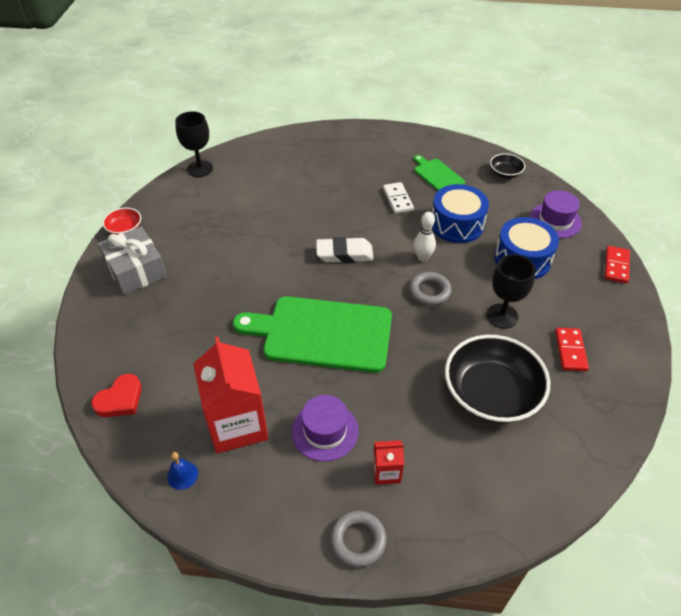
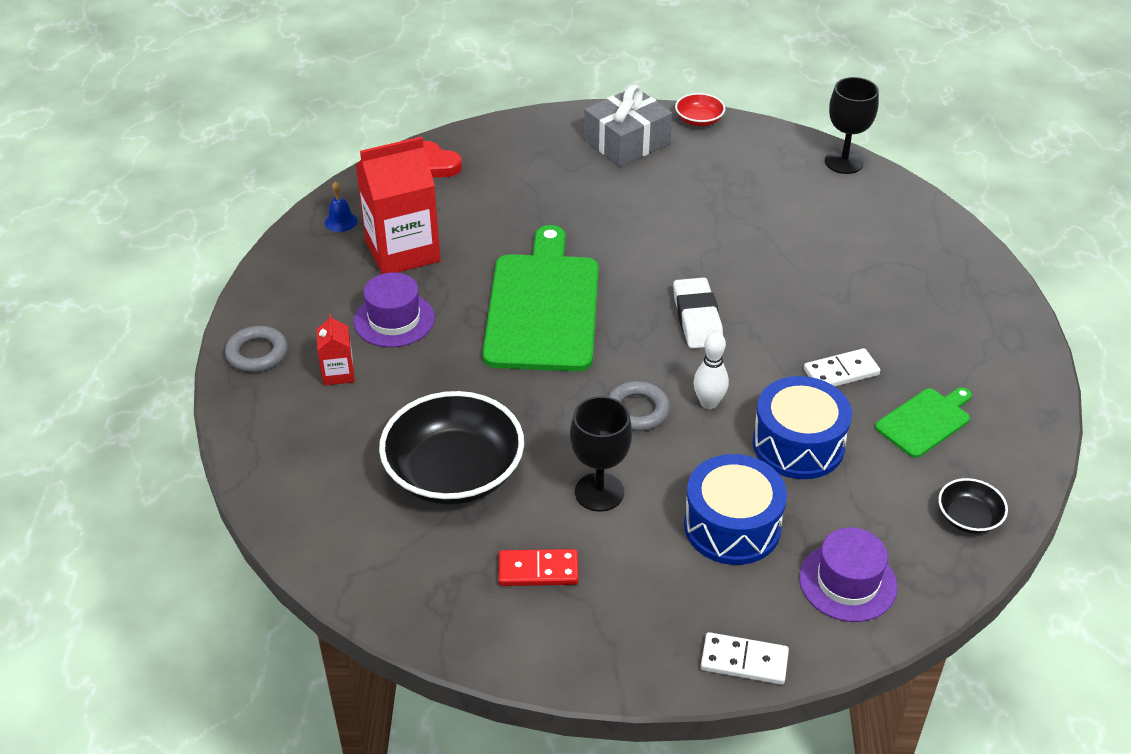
camera: 85 degrees right, 5 degrees down
red domino [605,246,630,283] -> white domino [701,632,789,685]

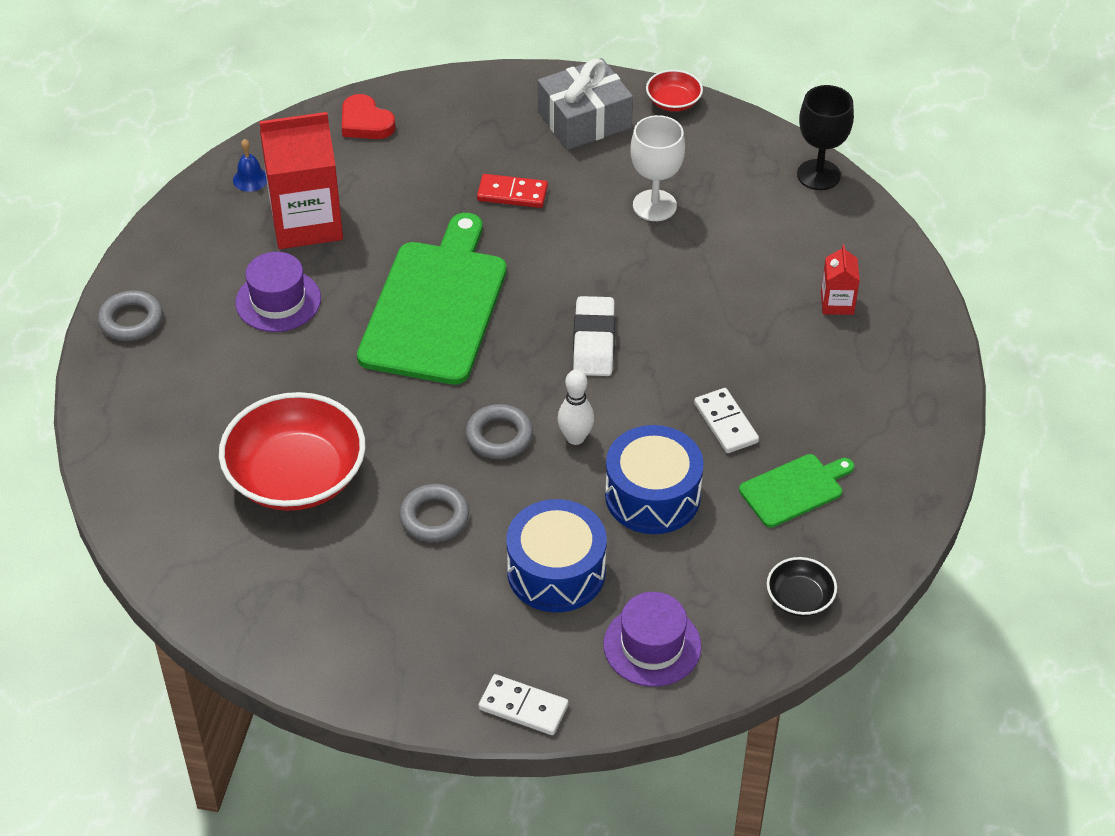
camera: 10 degrees right, 5 degrees up
red carton [316,314,355,386] -> red carton moved to [821,245,860,315]
black bowl [379,391,524,505] -> red bowl [219,392,365,511]
red domino [498,549,579,586] -> red domino moved to [477,174,548,208]
black goblet [570,396,632,512] -> grey ring [399,484,469,542]
white domino [804,348,880,386] -> white domino turned 75 degrees clockwise [694,388,759,453]
none -> white goblet [630,115,685,221]

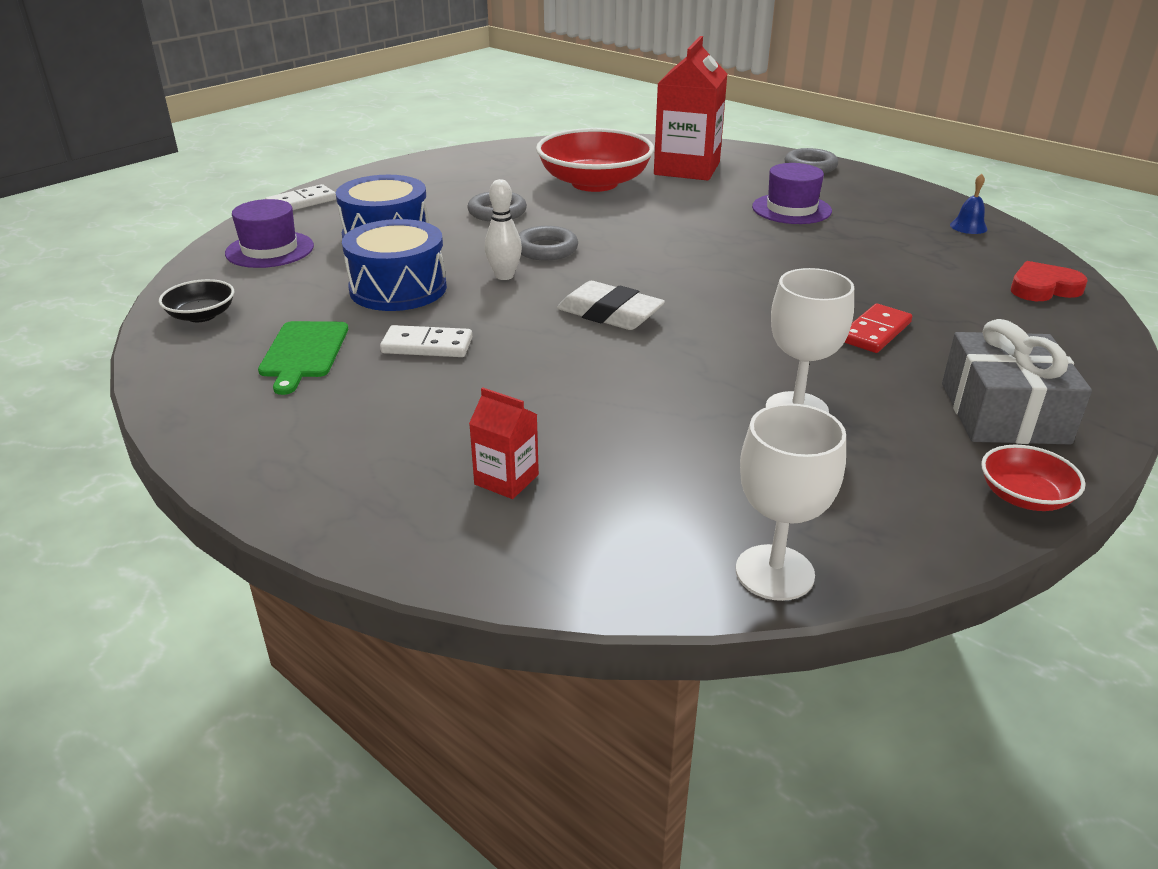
camera: 120 degrees right, 15 degrees down
red carton [259,112,343,249] -> red carton moved to [654,36,727,181]
green cutting board [357,213,507,385] -> none
black goblet [797,85,854,190] -> white goblet [736,403,846,601]

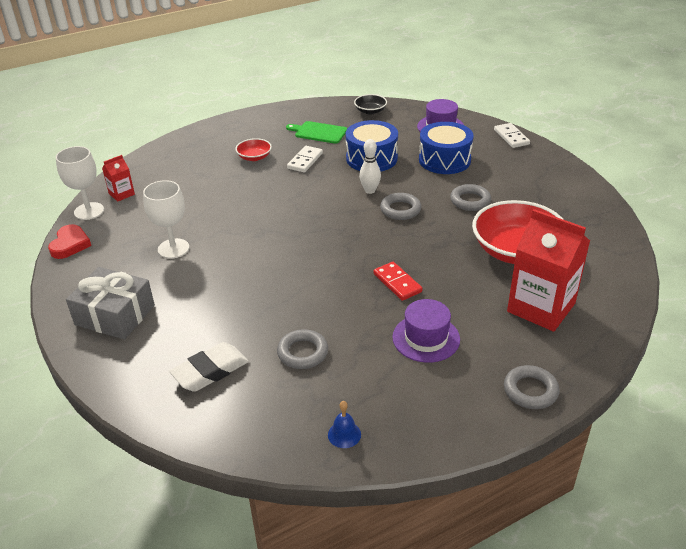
camera: 110 degrees right, 5 degrees up
red carton [469,387,539,499] -> red carton moved to [102,155,135,202]
white eraser [557,281,665,330] -> white eraser moved to [169,342,248,392]
red domino [844,304,912,353] -> red domino moved to [374,262,423,301]
red bowl [981,444,1086,511] -> red bowl moved to [235,138,272,161]
red heart [1011,261,1088,301] -> red heart moved to [48,224,91,259]
none -> grey ring [277,329,328,369]

